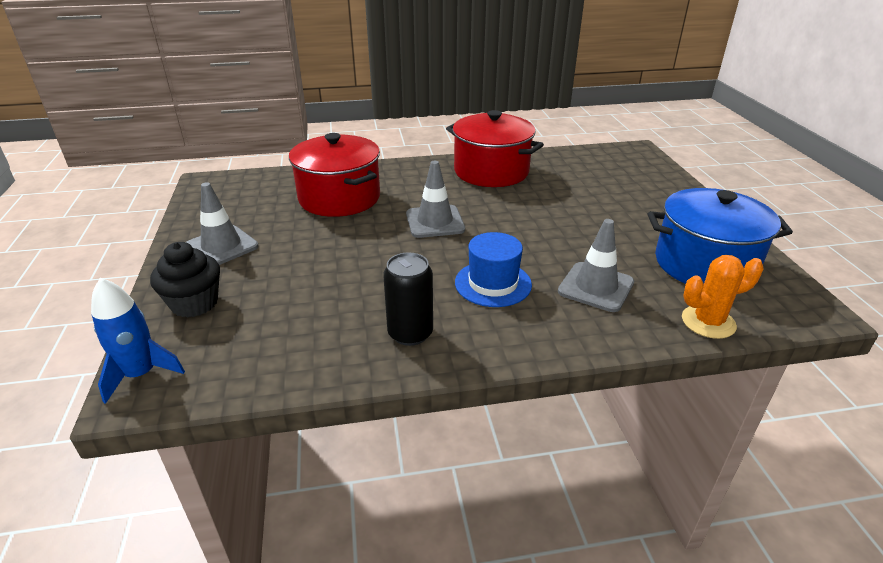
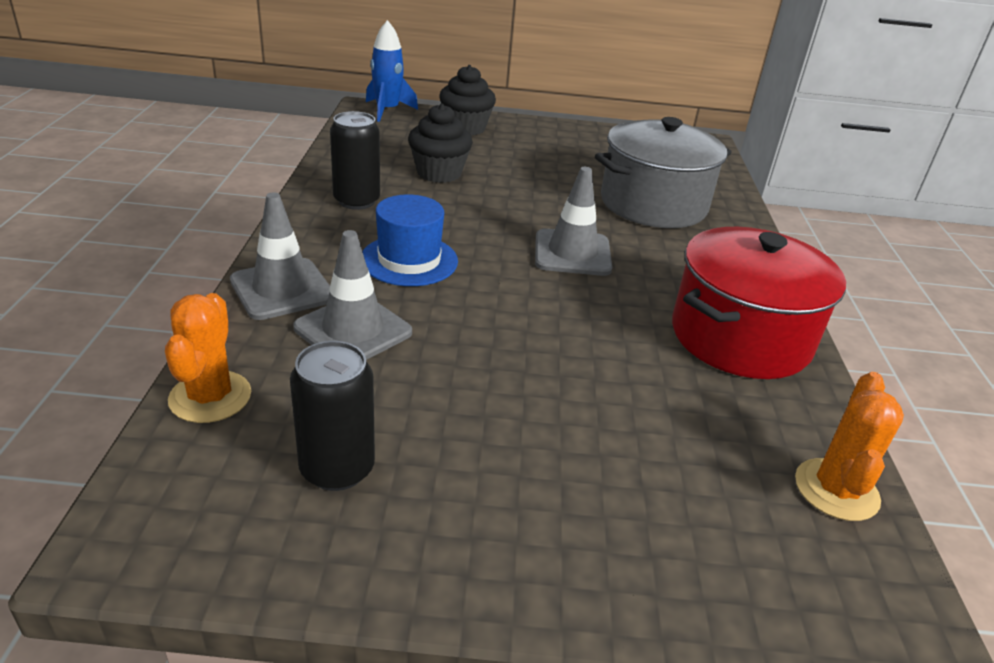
camera: 100 degrees right, 0 degrees up
grey traffic cone [186,182,259,265] -> grey traffic cone moved to [230,192,330,320]
red pot [289,133,380,217] -> grey pot [595,117,732,228]
blue pot [648,188,793,284] -> black can [290,341,375,491]
none -> black cupcake [408,104,473,183]
none -> orange cactus [795,372,904,521]

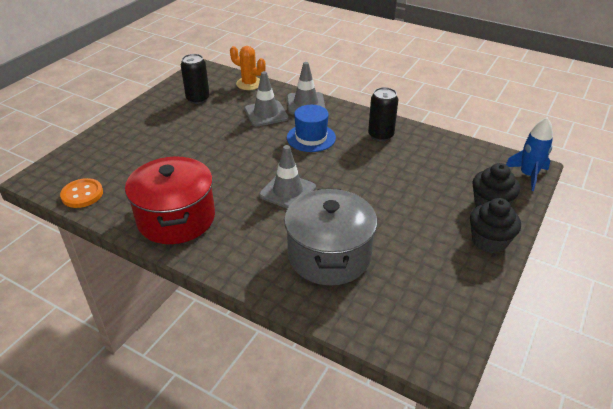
camera: 120 degrees right, 5 degrees up
black cupcake [408,104,473,183] -> black cupcake moved to [470,198,521,253]
orange cactus [795,372,904,521] -> orange button [60,178,103,208]

